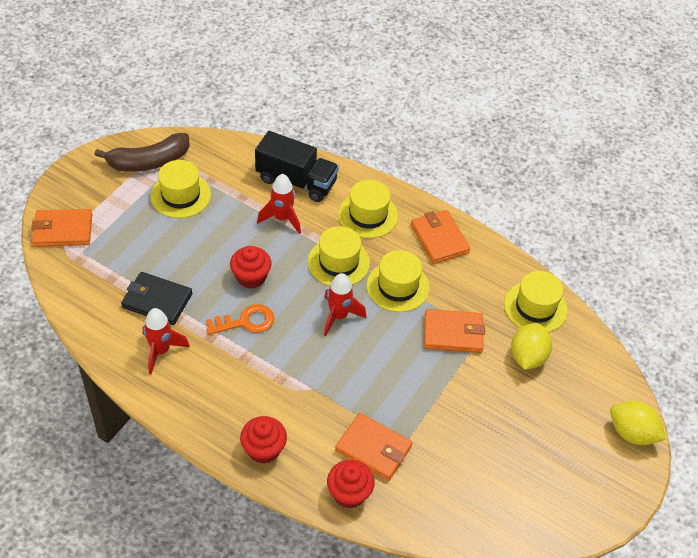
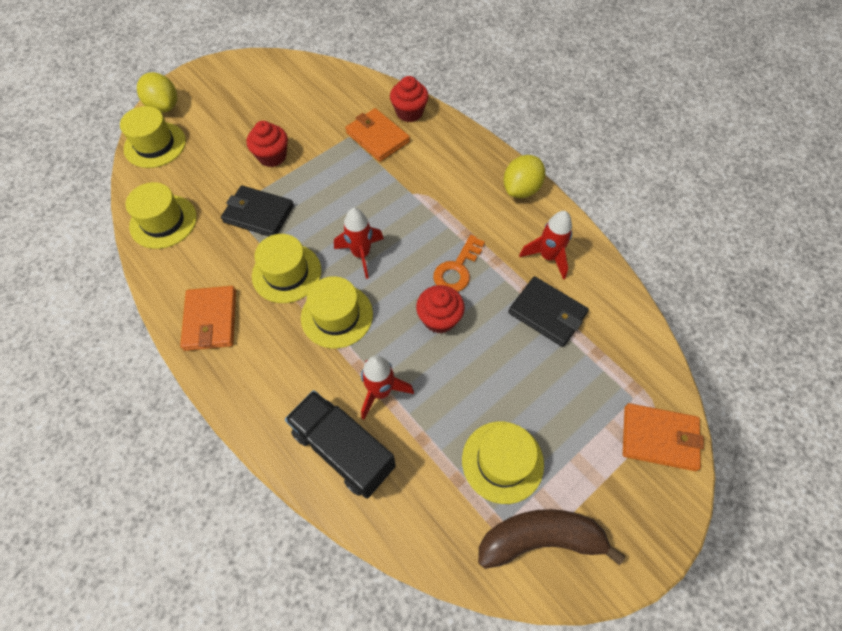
camera: 160 degrees left, 10 degrees up
orange key [206,304,274,335] -> orange key turned 60 degrees counterclockwise [433,235,485,292]
red cupcake [240,416,287,464] -> red cupcake moved to [246,121,288,167]
yellow hat [338,180,398,238] -> yellow hat moved to [120,106,186,168]
orange wallet [424,309,485,353] -> black wallet [221,185,294,236]
yellow lemon [511,323,552,370] -> yellow lemon moved to [503,155,545,198]

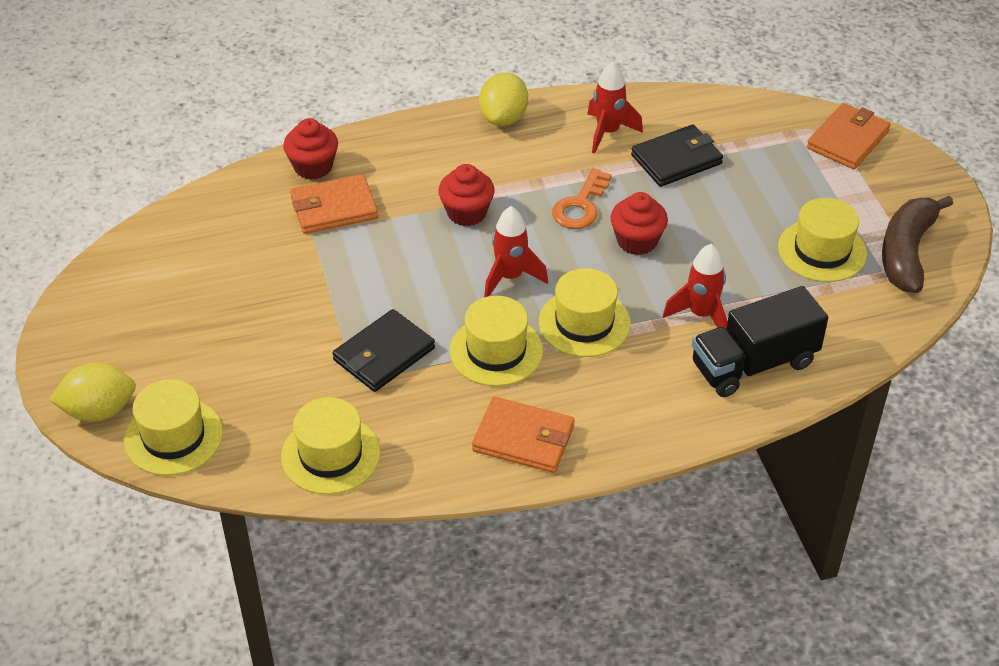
camera: 65 degrees left, 15 degrees down
red cupcake [246,121,288,167] -> red cupcake moved to [438,164,495,226]
orange key [433,235,485,292] -> orange key turned 60 degrees clockwise [552,168,612,229]
yellow lemon [503,155,545,198] -> yellow lemon turned 45 degrees clockwise [479,73,528,126]

